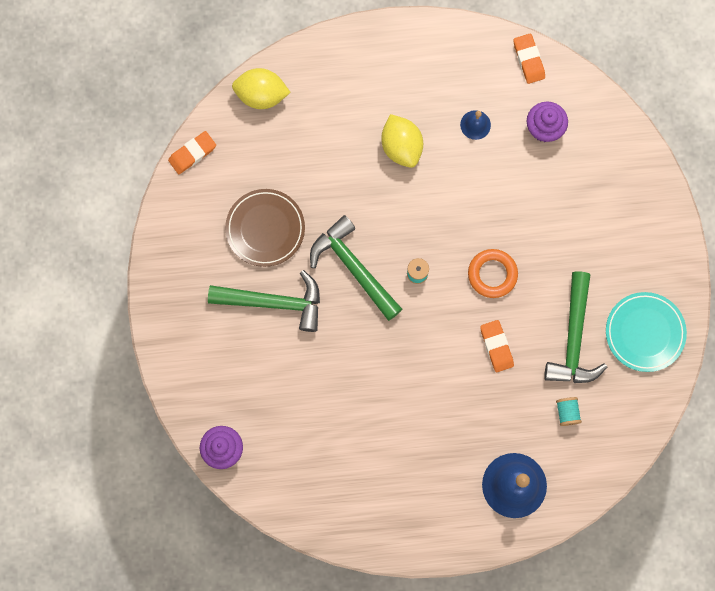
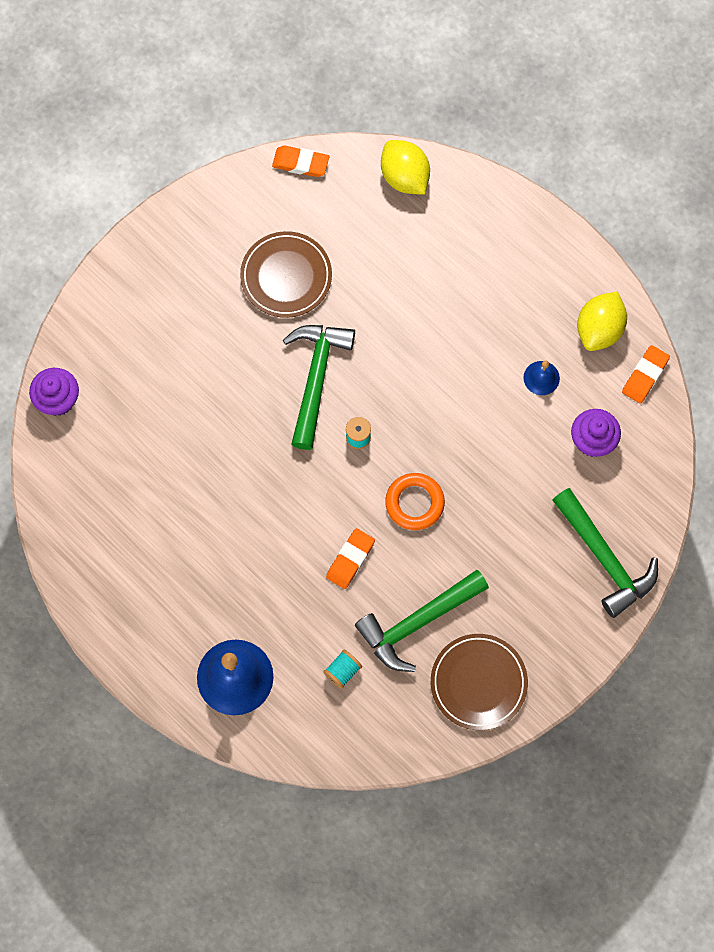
camera: 50 degrees right, 5 degrees down
green hammer [208,270,320,332] -> green hammer moved to [552,488,658,618]
yellow lemon [381,114,423,168] -> yellow lemon moved to [577,291,627,351]
turquoise plate [606,292,687,372] -> brown plate [431,634,528,730]

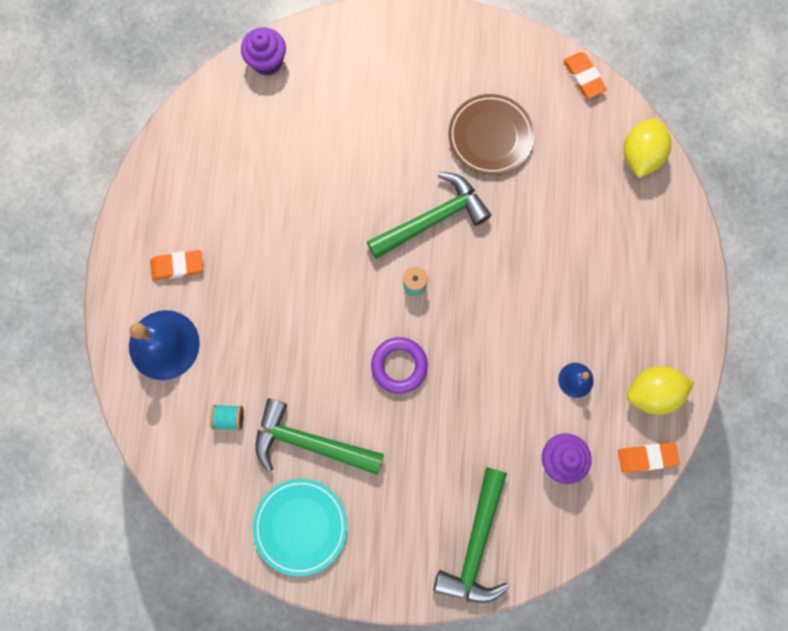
camera: 50 degrees right, 5 degrees up
orange eraser [326,528,375,589] -> orange eraser moved to [150,250,203,280]
orange ring [385,473,445,530] -> purple ring [371,337,428,394]
brown plate [431,634,528,730] -> turquoise plate [253,479,347,576]

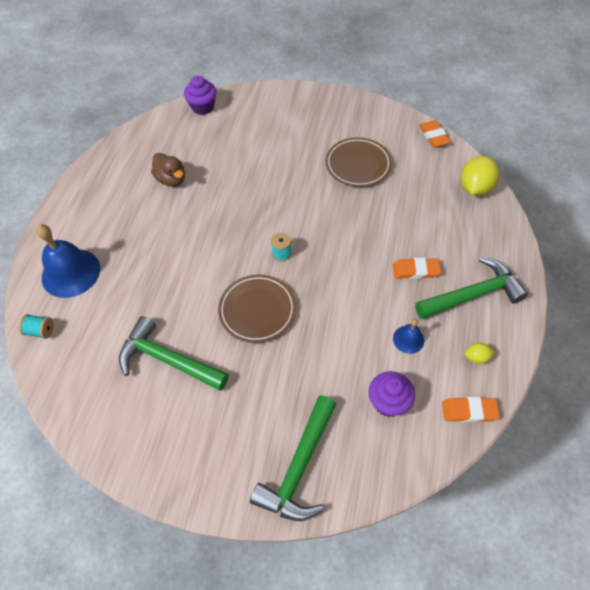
camera: 10 degrees right, 20 degrees down
orange eraser [150,250,203,280] -> orange eraser moved to [393,258,441,279]
turquoise spool [210,405,244,430] -> turquoise spool moved to [19,314,54,339]
turquoise plate [253,479,347,576] -> none
green hammer [367,172,491,259] -> green hammer moved to [415,257,528,319]
purple ring [371,337,428,394] -> brown plate [218,274,296,343]
yellow lemon [627,366,694,415] -> yellow lemon [465,343,495,364], size x0.50
none -> brown duck [151,153,185,187]

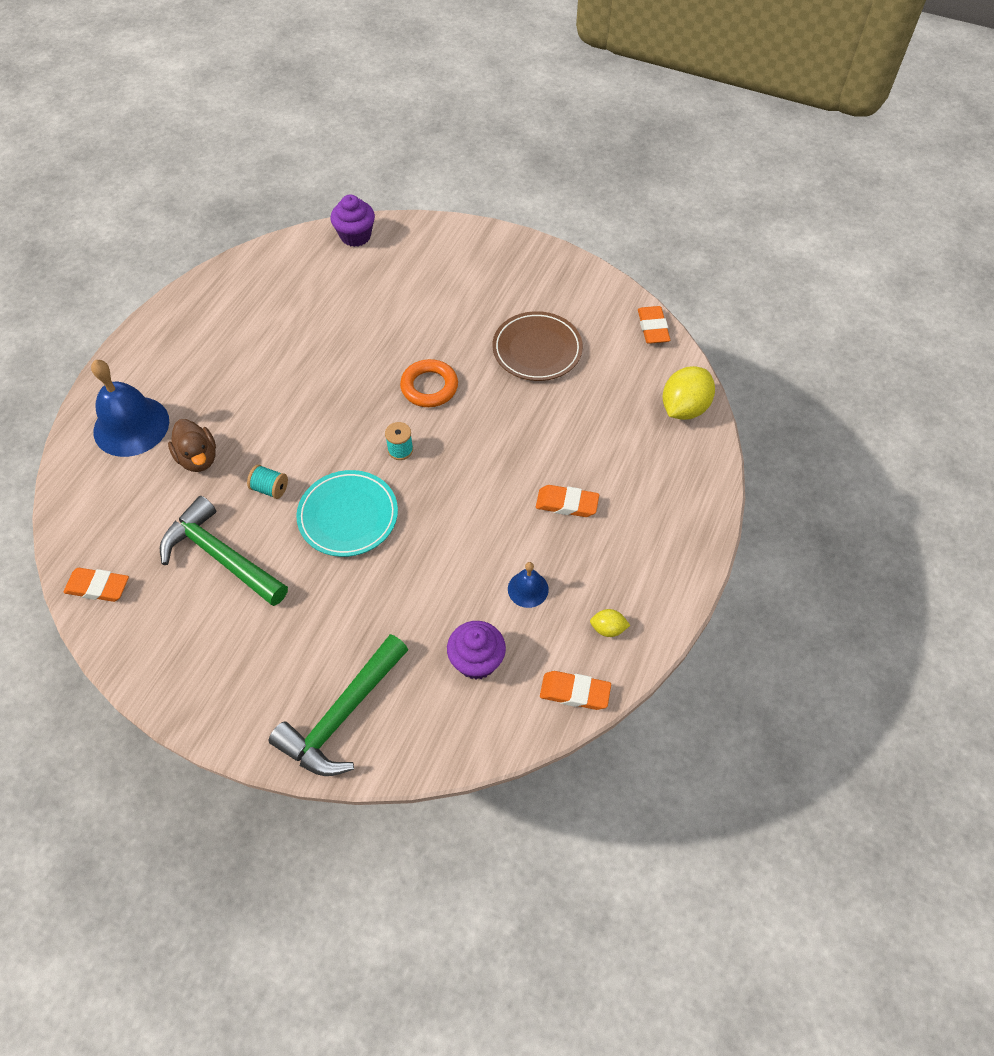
camera: 10 degrees right, 0 degrees up
turquoise spool [19,314,54,339] -> turquoise spool moved to [247,465,288,499]
brown duck [151,153,185,187] -> brown duck moved to [168,419,216,472]
brown plate [218,274,296,343] -> turquoise plate [296,470,398,557]
green hammer [415,257,528,319] -> none
none -> orange eraser [63,568,129,602]
none -> orange ring [400,359,458,407]

